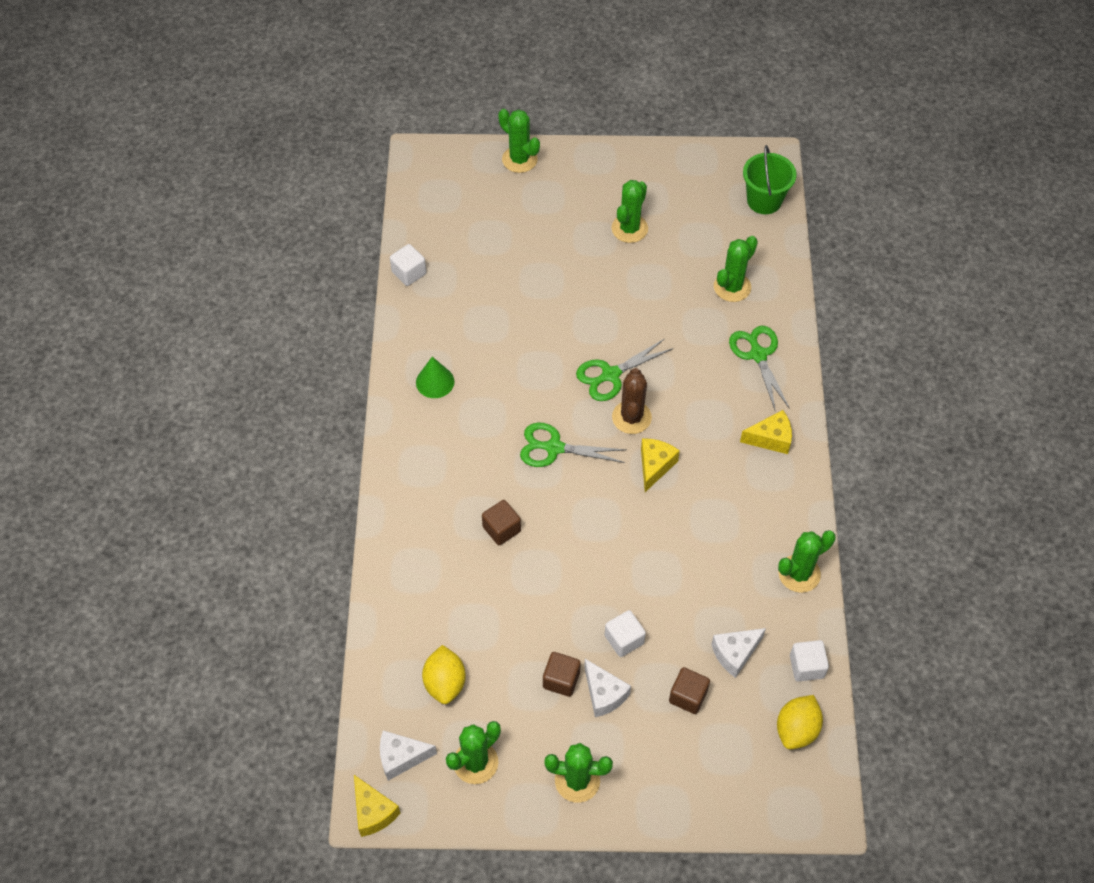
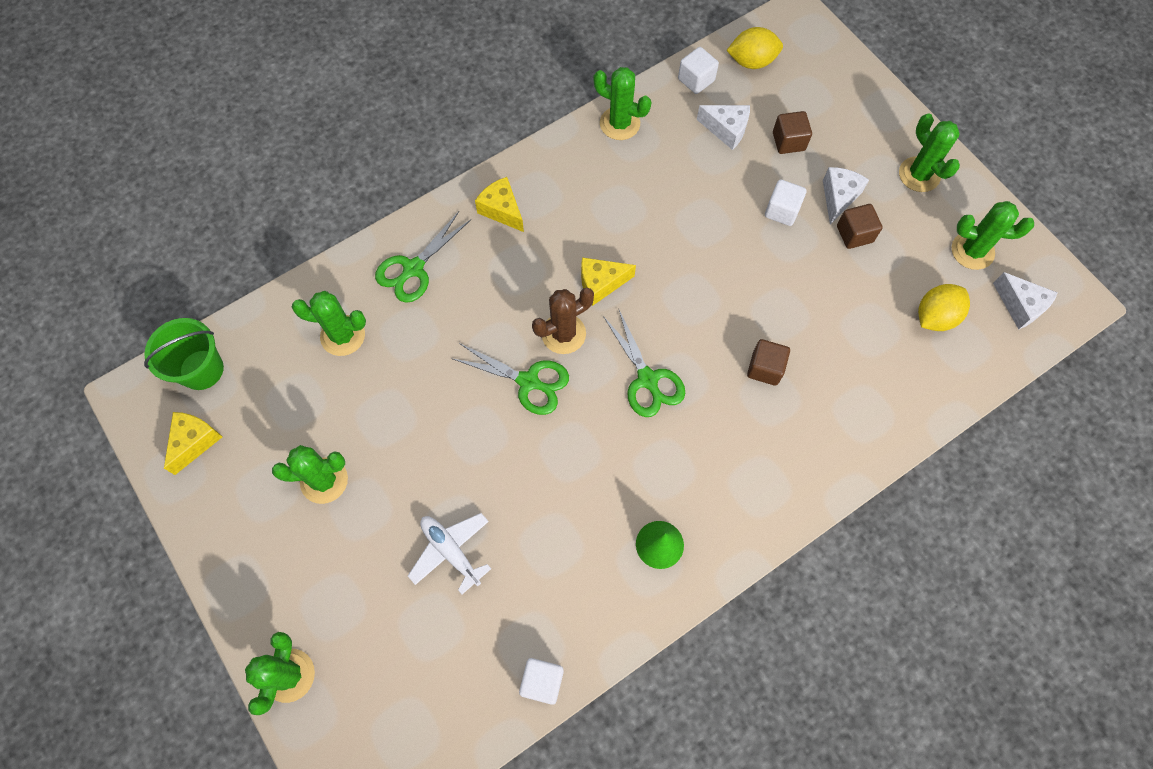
camera: 125 degrees left, 10 degrees up
yellow cheese [354,775,400,837] -> yellow cheese moved to [164,412,222,475]
none -> white plane [408,513,491,594]

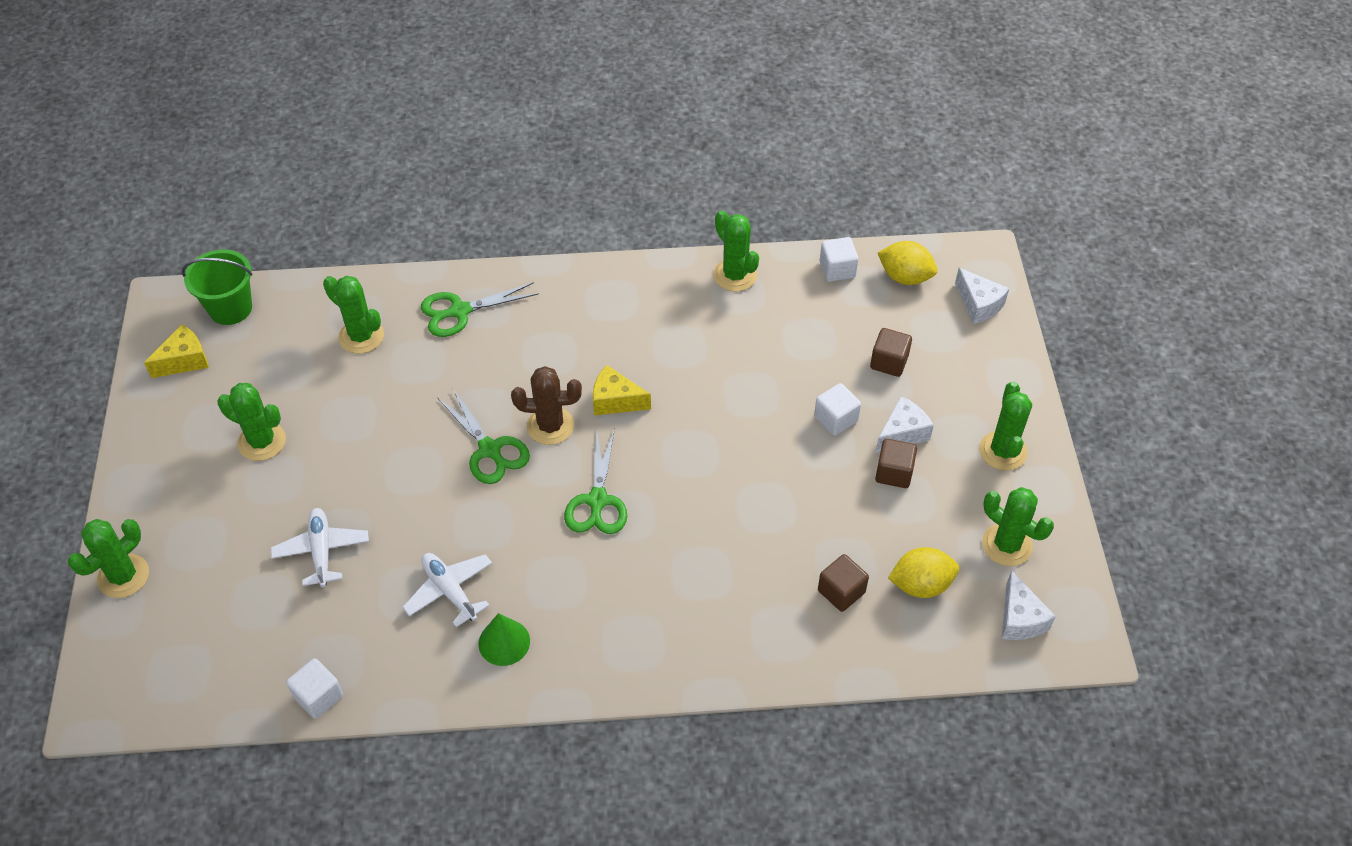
camera: 30 degrees right, 15 degrees down
yellow cheese [475,177,524,232] -> none
white cheese [697,105,750,150] -> white cheese moved to [955,268,1009,324]
brown cube [747,339,790,386] -> brown cube moved to [818,554,869,612]
none -> white plane [403,553,492,627]

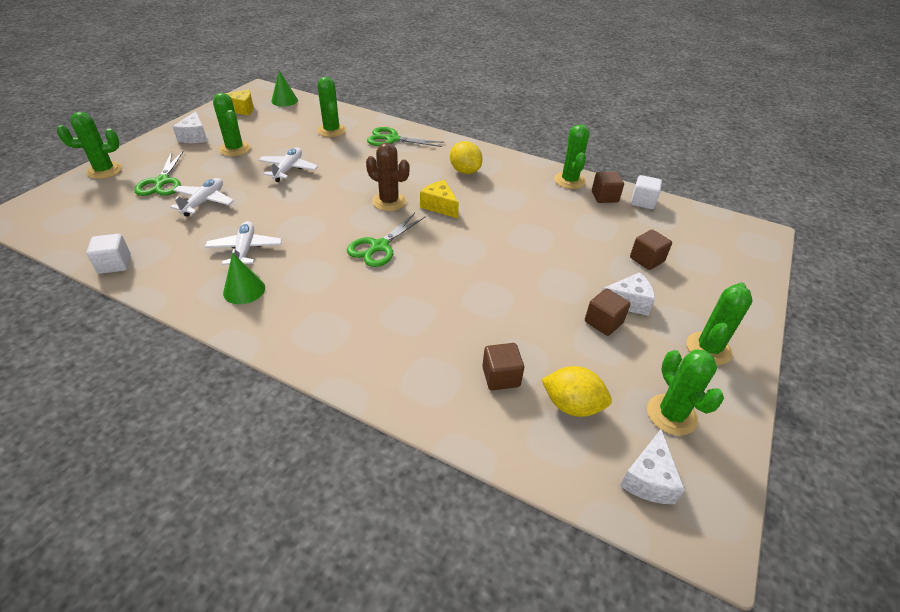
camera: 30 degrees right, 10 degrees down
green bucket [182,249,253,325] -> green cone [271,70,298,107]
green scissors [438,389,530,484] -> green scissors moved to [134,150,184,196]
white cube [814,383,861,436] -> none
yellow lemon [878,241,937,285] -> yellow lemon moved to [450,141,482,174]
white cheese [955,268,1009,324] -> white cheese moved to [173,111,208,143]
none -> white plane [258,147,318,182]
none -> brown cube [592,172,624,203]

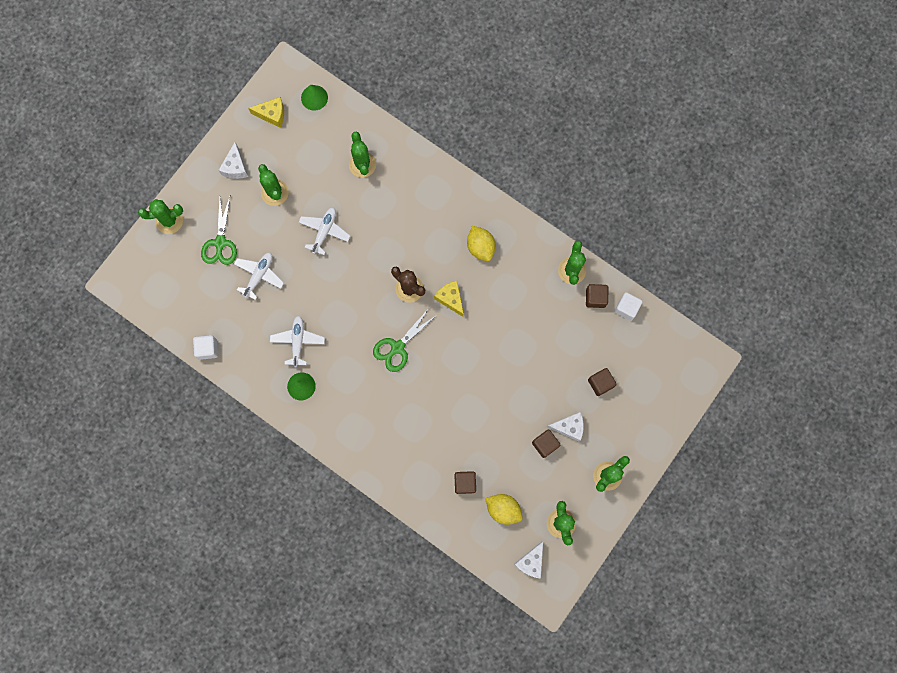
camera: 10 degrees right, 35 degrees up
green scissors [367,127,444,147] -> none

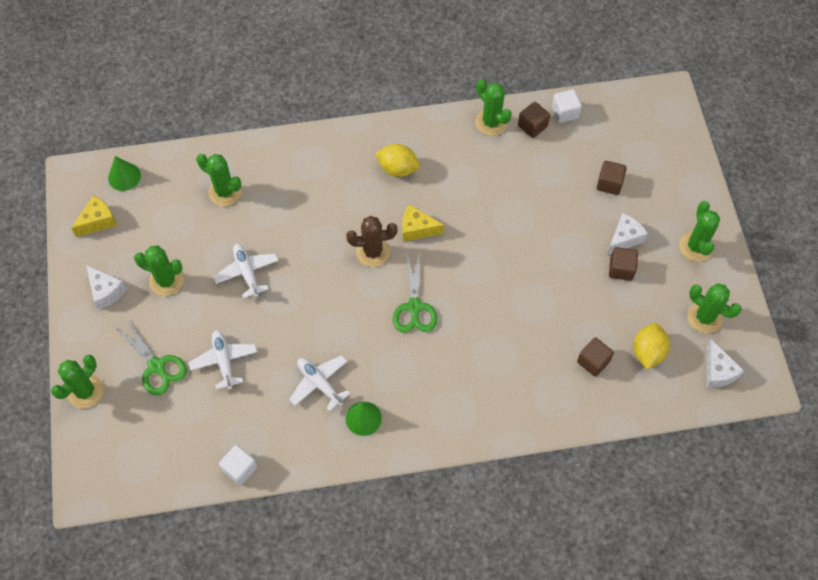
camera: 45 degrees left, 15 degrees down
yellow lemon [485,494,522,525] -> yellow lemon turned 60 degrees counterclockwise [633,323,670,369]

